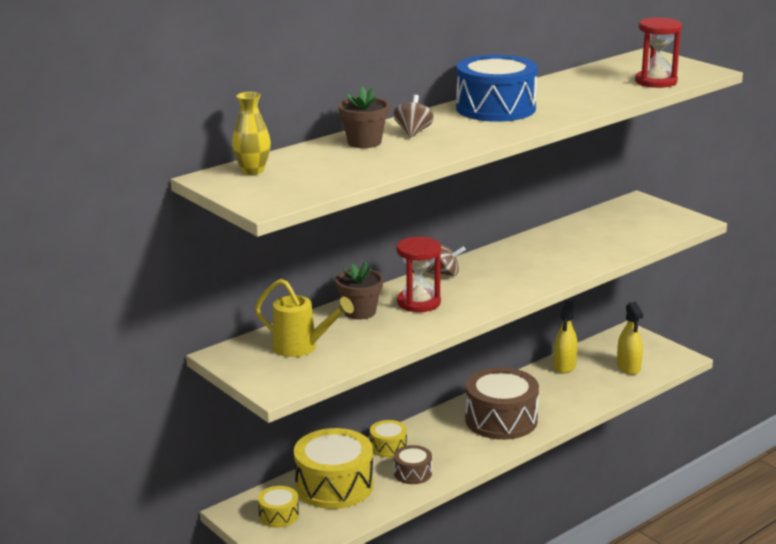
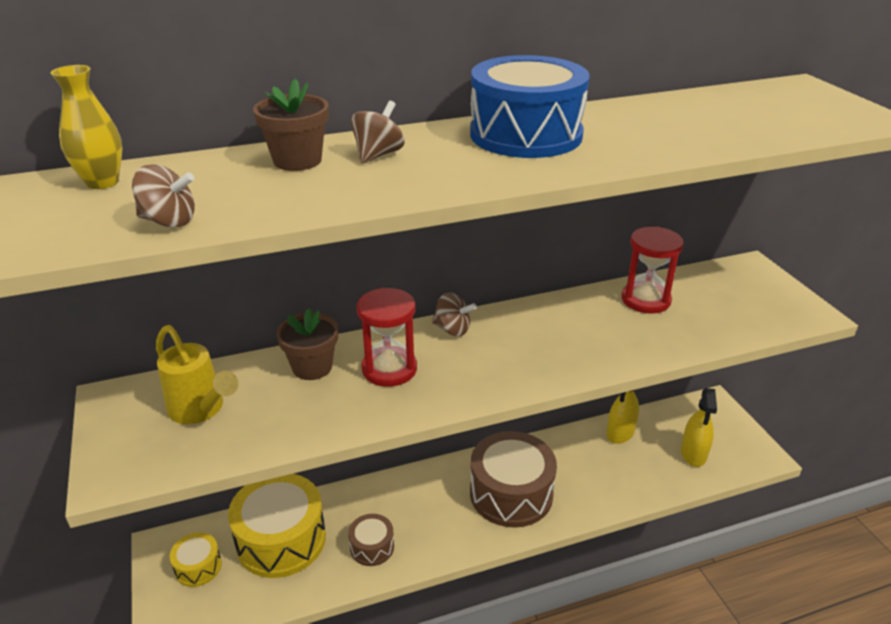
camera: 20 degrees right, 10 degrees up
yellow drum [370,420,407,457] -> none
red hourglass [635,17,682,88] -> red hourglass moved to [621,227,684,314]
none -> brown spinning top [132,164,195,228]

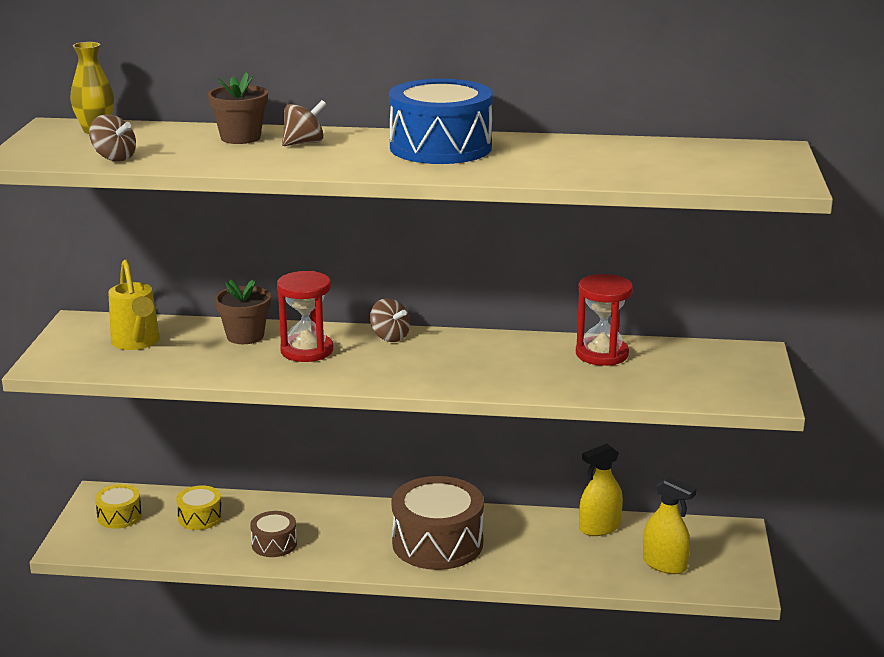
camera: 25 degrees right, 10 degrees down
yellow drum [228,474,326,578] -> yellow drum [176,485,222,530], size x0.49
yellow spray bottle [681,388,717,467] -> yellow spray bottle turned 90 degrees counterclockwise [643,477,696,574]

